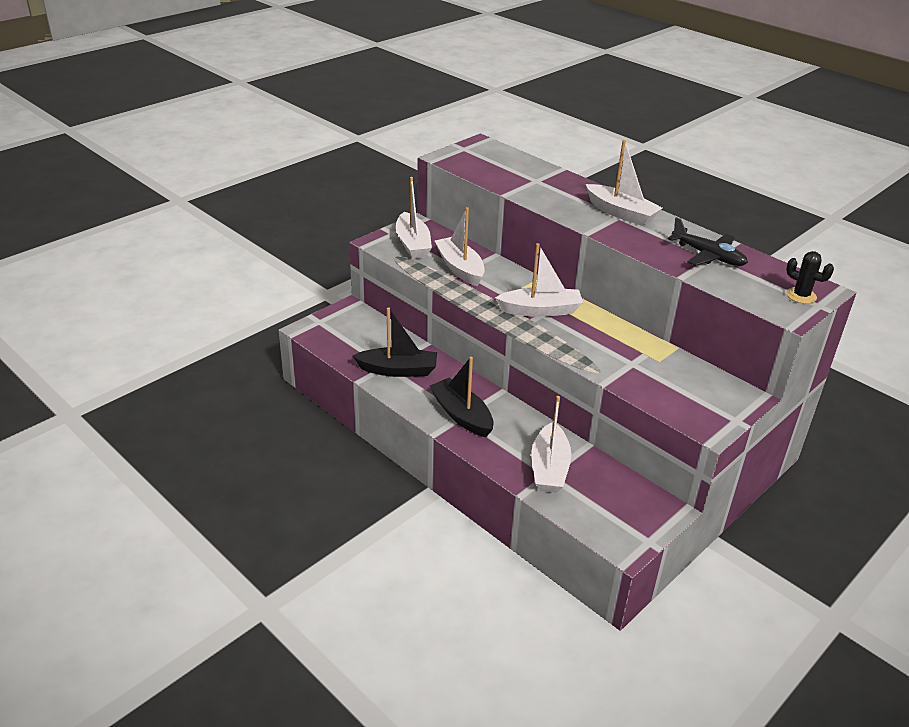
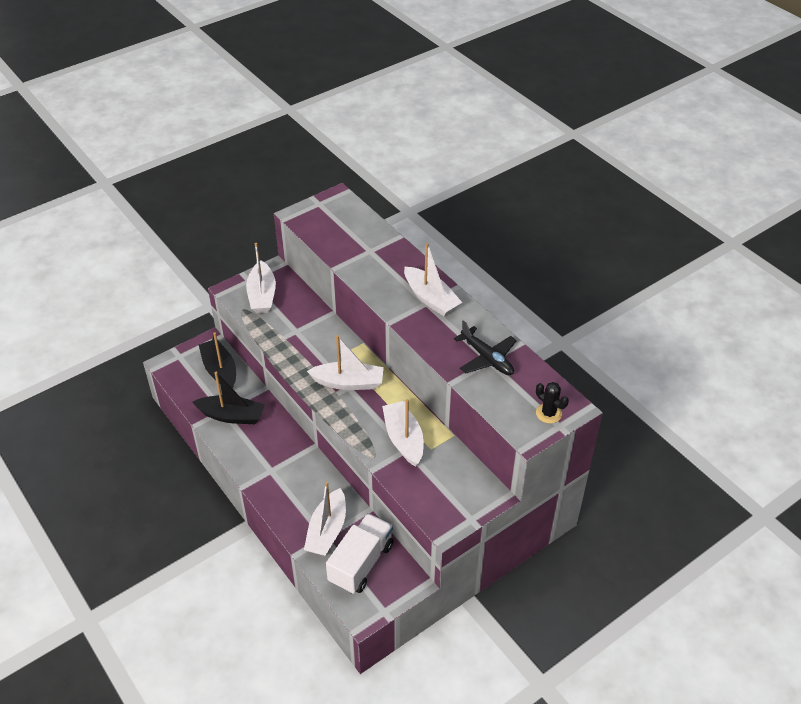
camera: 10 degrees right, 10 degrees up
black boat [430,357,494,437] -> black boat moved to [199,332,236,389]
white boat [435,207,485,286] -> white boat moved to [382,399,424,467]
none -> white truck [326,513,393,594]

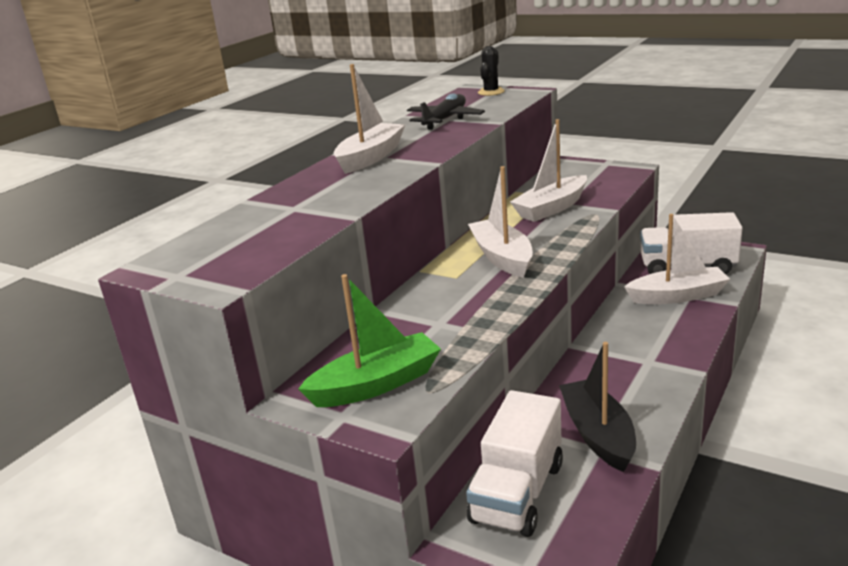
camera: 110 degrees left, 20 degrees down
black boat [199,332,236,389] -> white truck [466,390,563,537]
white boat [246,243,276,313] -> green boat [298,274,441,407]

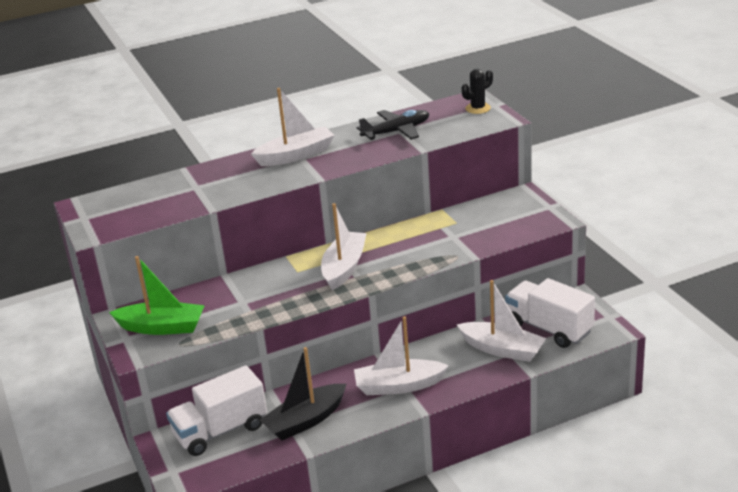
camera: 35 degrees right, 5 degrees up
white boat [510,119,587,222] -> white boat moved to [354,316,449,395]
black boat [559,342,636,472] -> black boat turned 150 degrees counterclockwise [260,347,346,441]

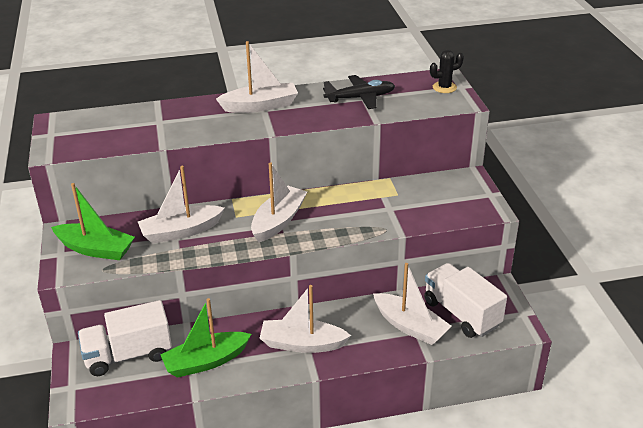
camera: 10 degrees right, 5 degrees up
black boat [260,347,346,441] -> green boat [160,298,251,378]
none -> white boat [138,166,225,244]

